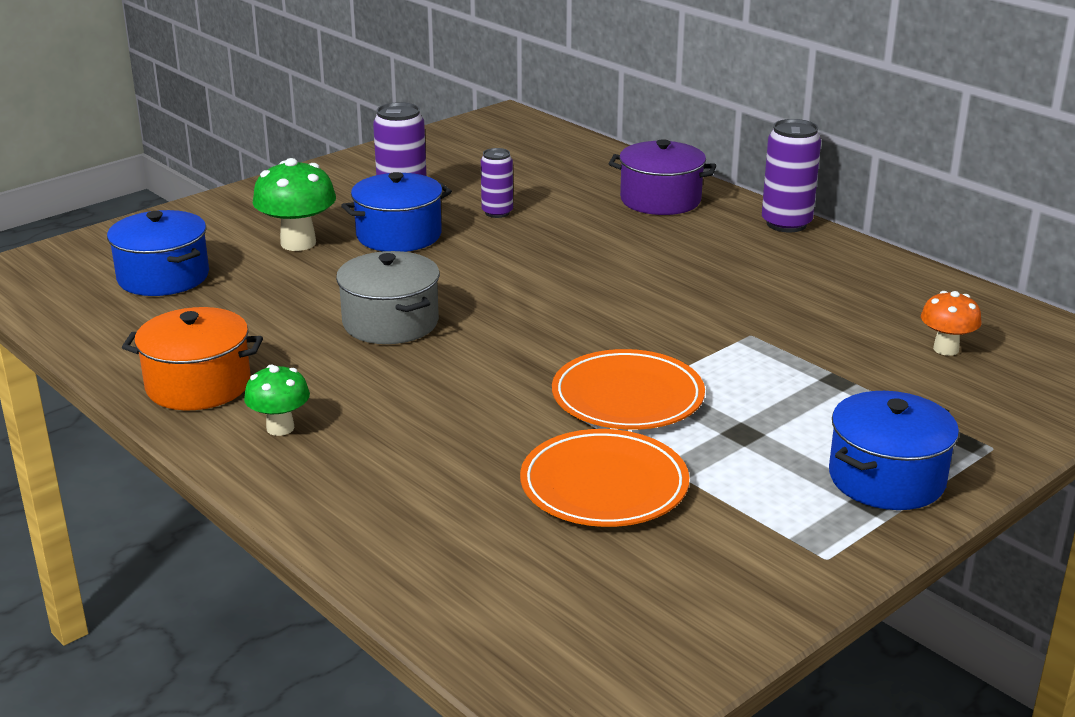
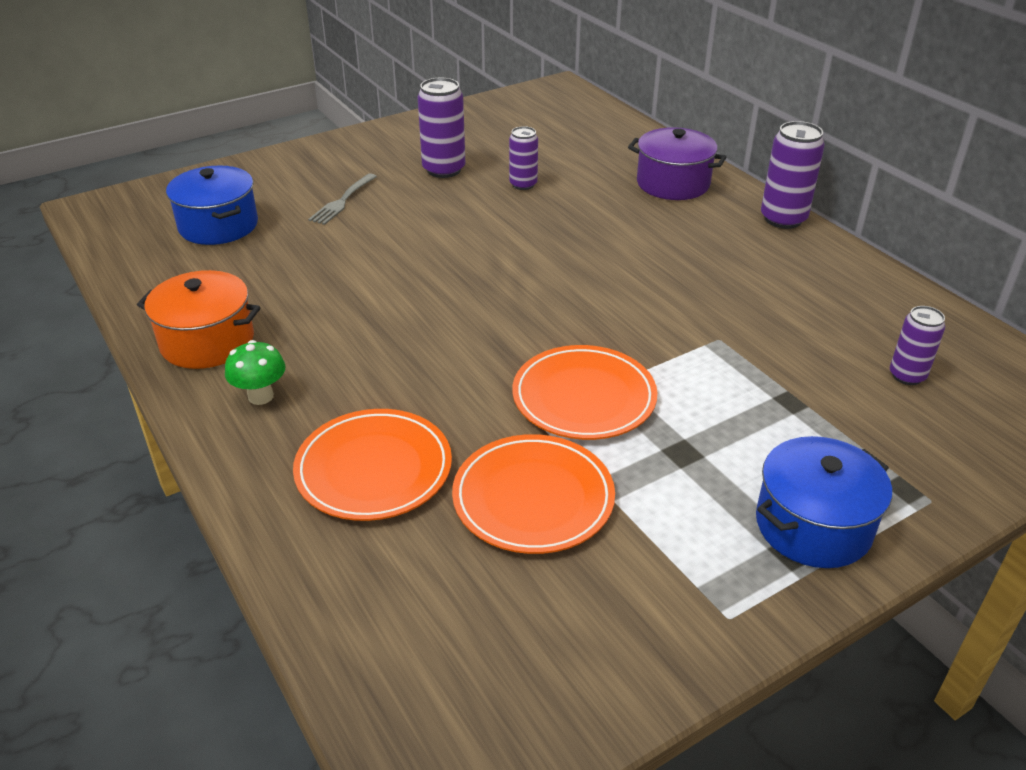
camera: 10 degrees right, 10 degrees up
green mushroom [253,158,336,251] -> grey fork [308,173,377,225]
grey pot [336,251,440,344] -> none
blue pot [341,172,452,252] -> none
orange mushroom [921,291,981,356] -> purple can [890,306,945,385]
none -> orange plate [293,409,452,521]

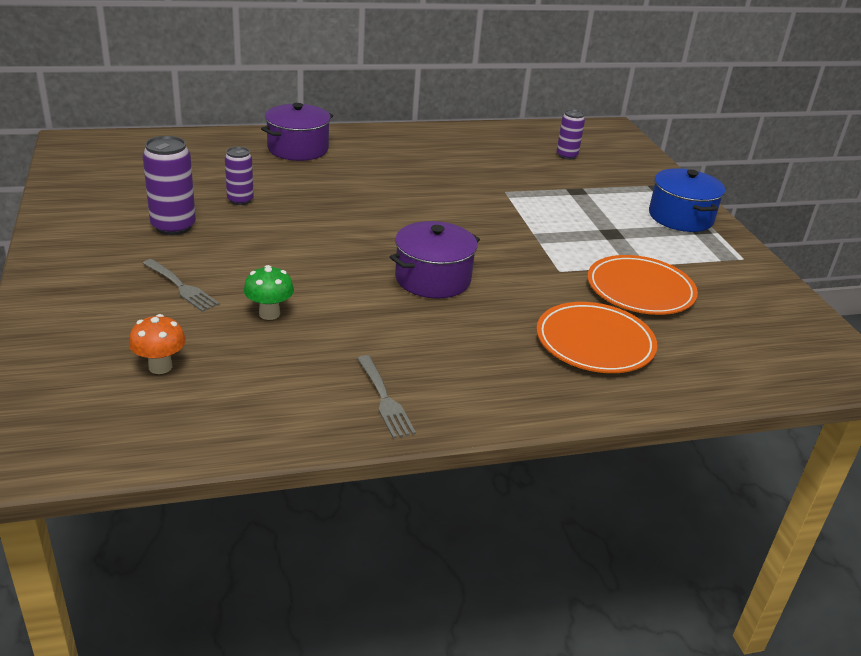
camera: 75 degrees left, 5 degrees down
orange pot [137,270,261,369] -> grey fork [357,355,416,439]
blue pot [166,165,258,245] -> orange mushroom [129,314,186,374]
green mushroom [225,340,285,405] -> green mushroom moved to [244,265,294,320]
orange plate [512,345,657,440] -> none
purple can [761,121,825,229] -> none
none -> purple pot [390,221,480,299]

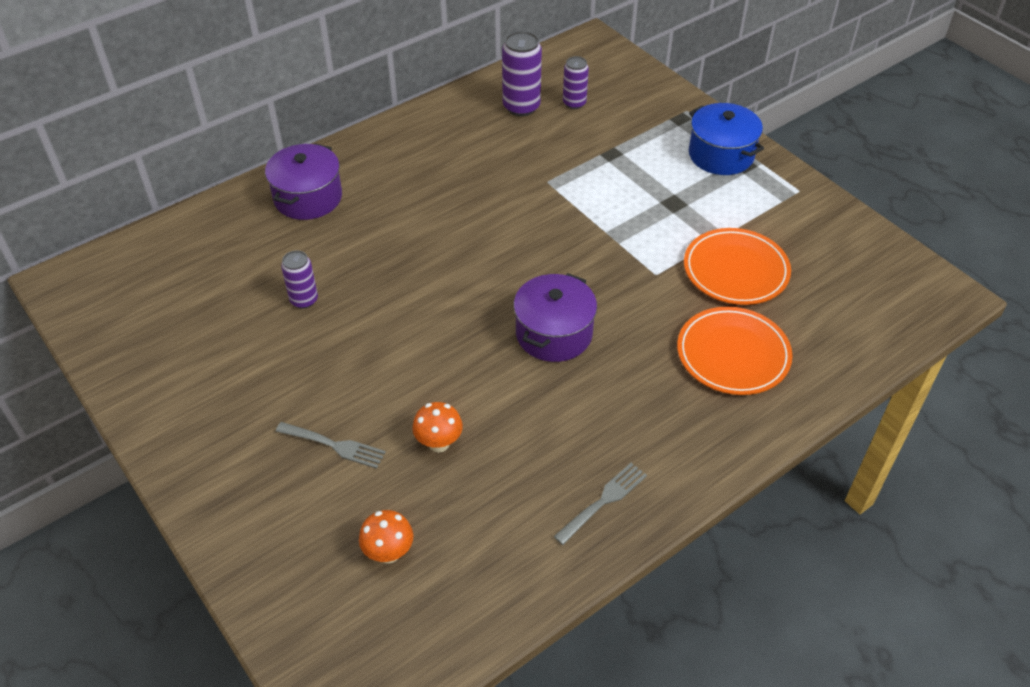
camera: 20 degrees left, 15 degrees up
purple can [143,136,196,235] -> purple can moved to [502,31,542,116]
green mushroom [244,265,294,320] -> orange mushroom [412,402,463,453]
grey fork [357,355,416,439] -> grey fork turned 90 degrees counterclockwise [553,463,647,545]

